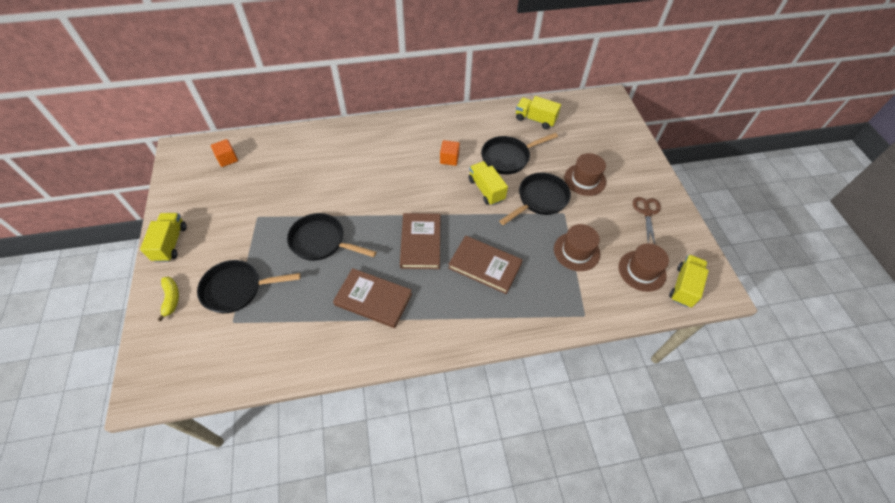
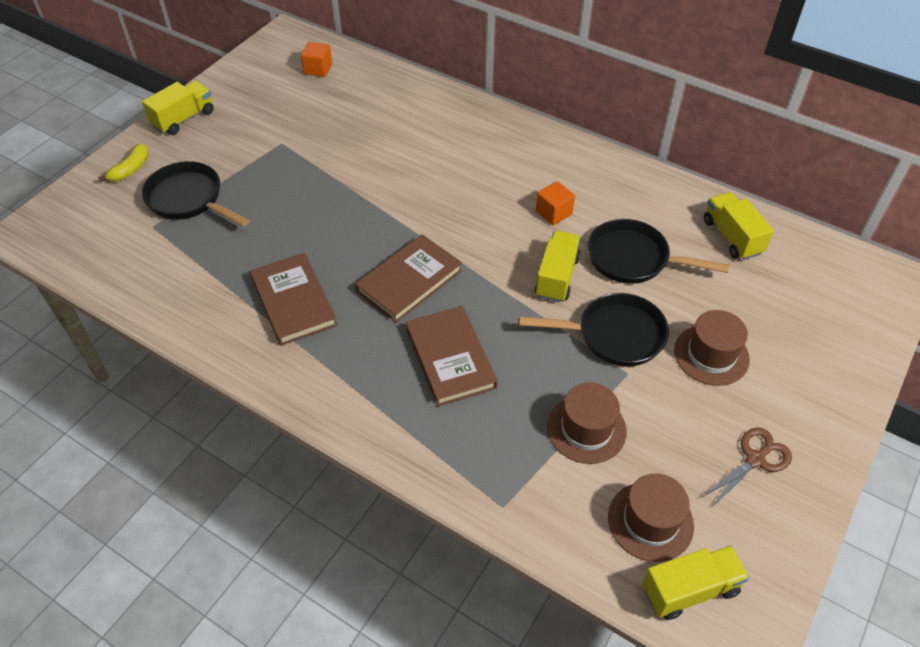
camera: 45 degrees right, 5 degrees down
black pan [287,213,377,261] -> none

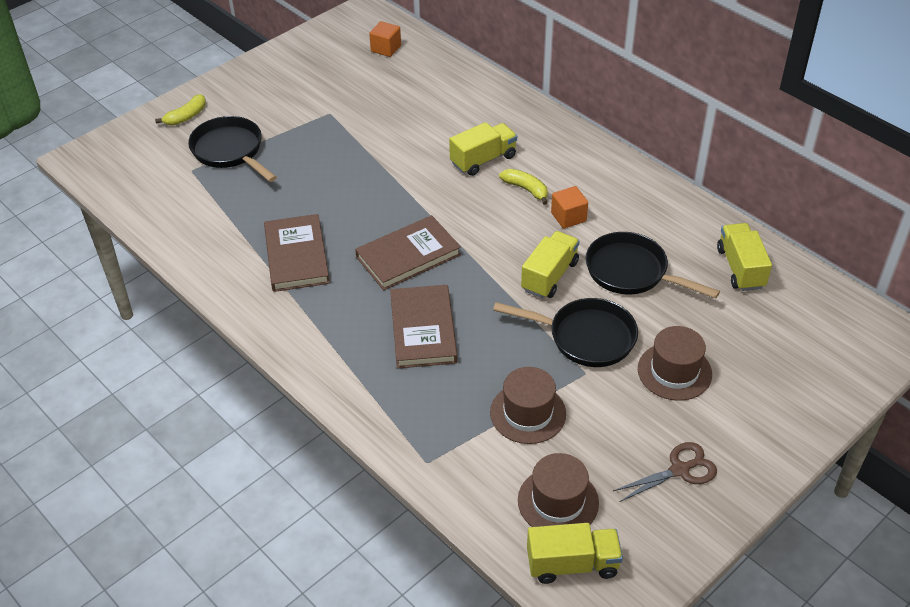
camera: 15 degrees right, 5 degrees down
yellow truck [142,81,214,135] -> yellow truck moved to [449,122,517,176]
none -> yellow banana [499,169,548,205]

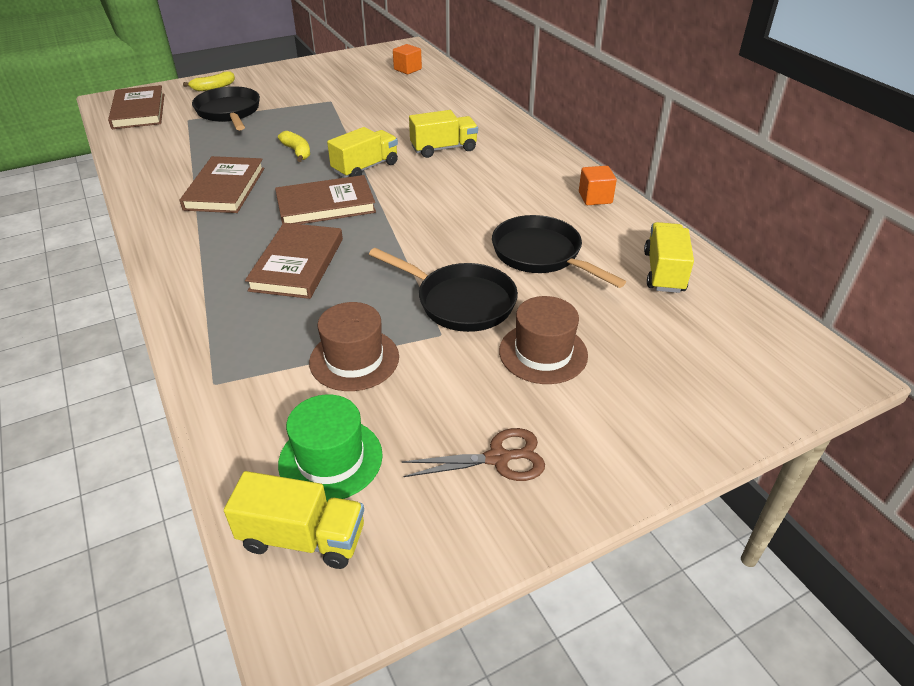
camera: 15 degrees right, 5 degrees down
yellow banana [499,169,548,205] -> yellow banana moved to [278,131,310,162]
brown hat [518,453,599,527] -> green hat [278,394,383,501]
yellow truck [521,231,579,298] -> yellow truck moved to [327,127,398,178]
orange cube [551,186,588,229] -> orange cube moved to [579,166,617,205]
none -> brown book [108,85,164,129]

